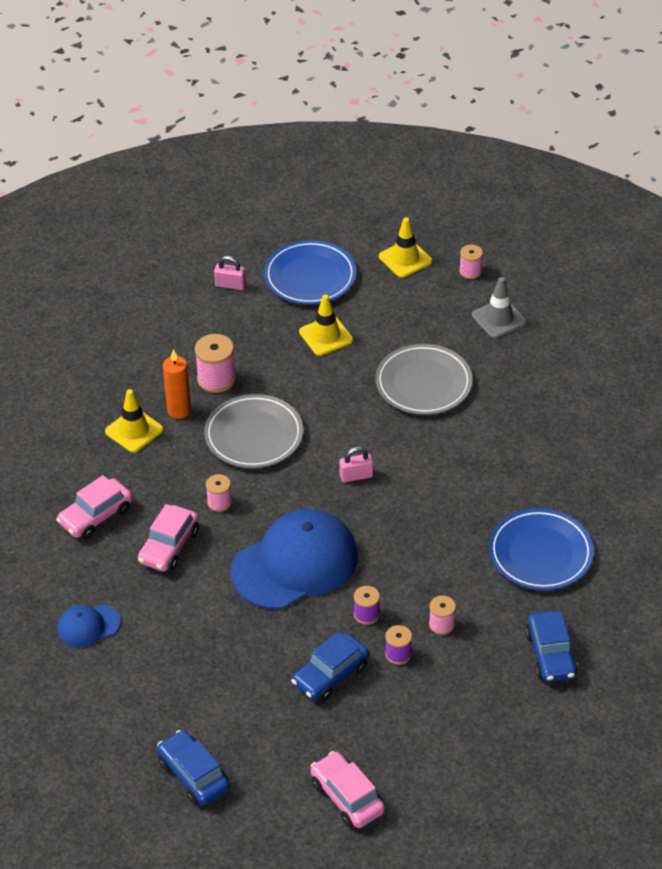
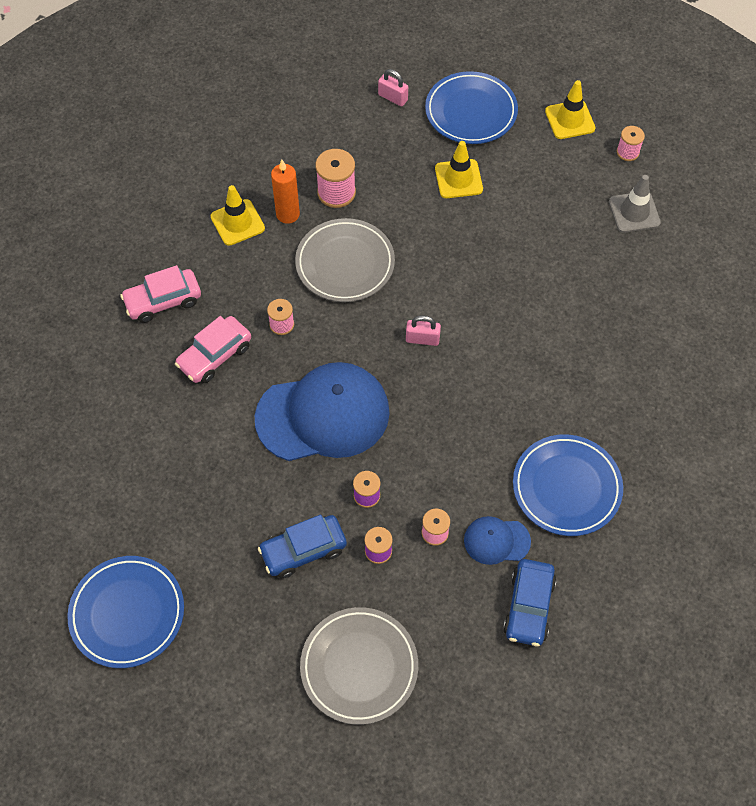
camera: 20 degrees right, 15 degrees up
blue cap [57,604,121,647] -> blue cap moved to [464,516,531,565]
blue car [157,730,230,805] -> blue plate [67,556,184,668]
pink car [310,751,385,828] -> none
grey plate [375,344,473,415] -> grey plate moved to [300,607,418,725]

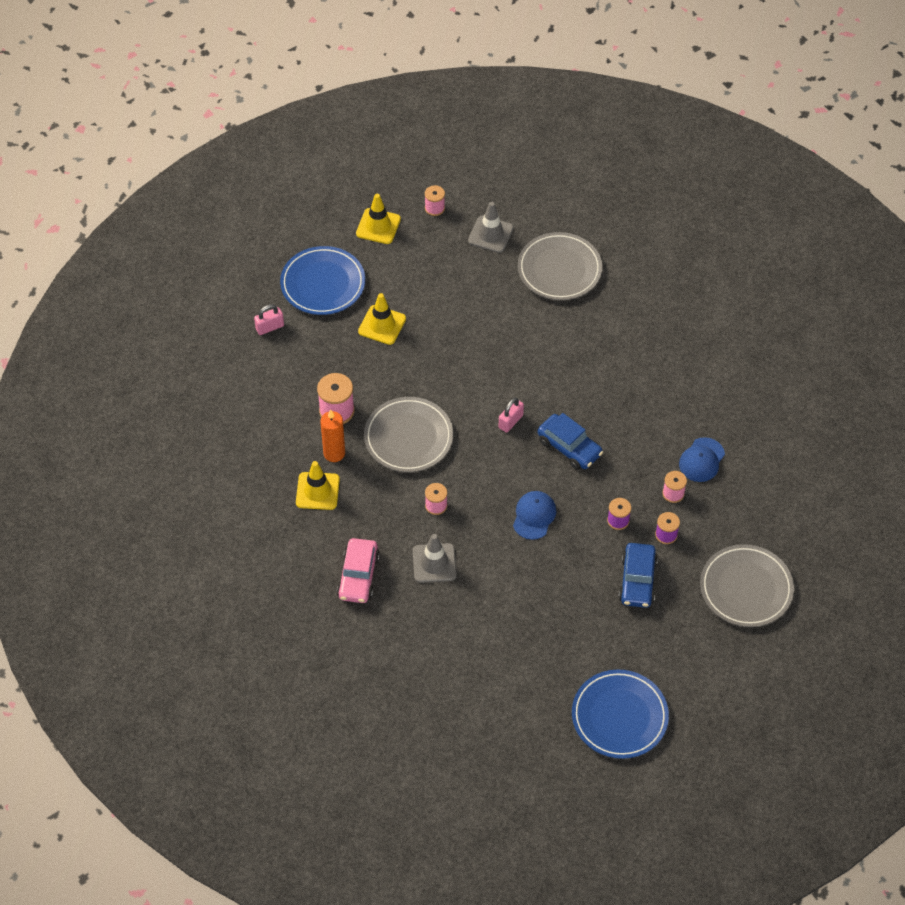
camera: 60 degrees left, 5 degrees down
pink car [175,316,251,383] -> grey traffic cone [413,534,457,583]
blue cap [255,362,390,461] -> blue cap [513,491,556,540], size x0.47
blue car [503,559,556,646] -> blue car moved to [537,413,603,470]
blue plate [513,434,623,536] -> none
none -> grey plate [518,232,602,300]

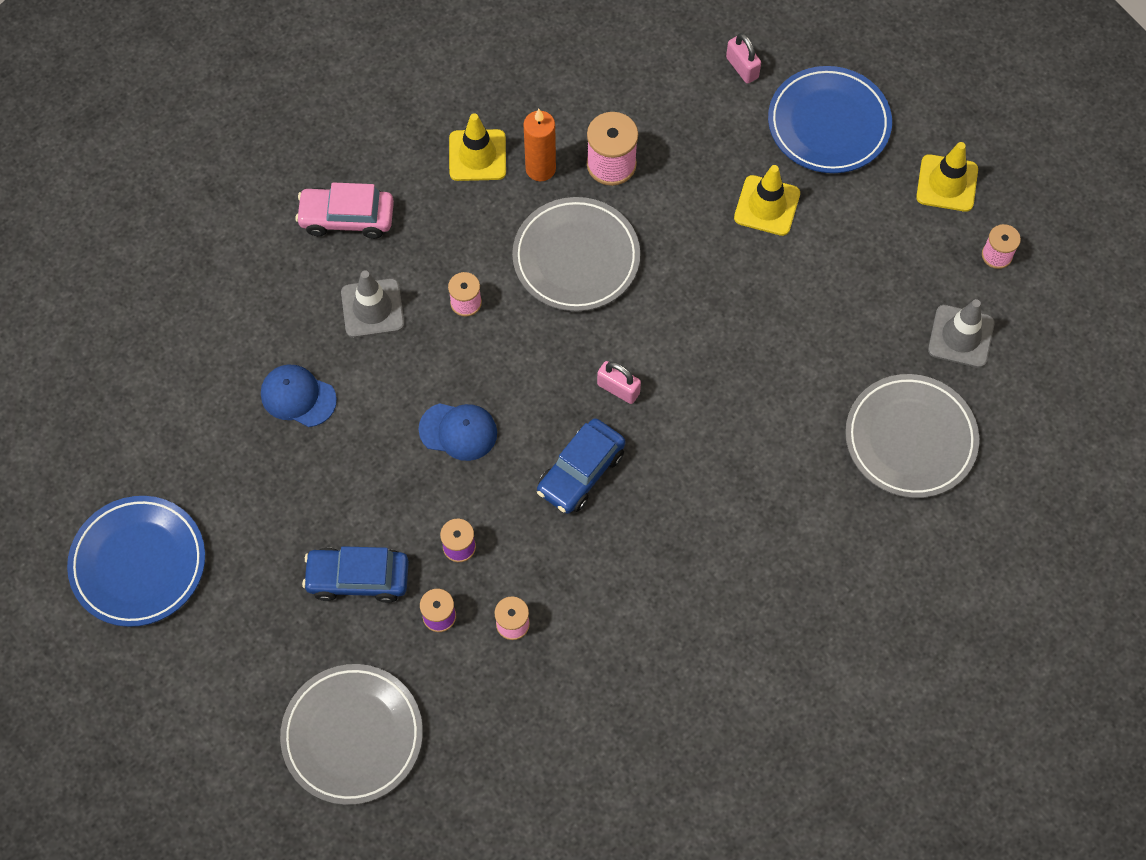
camera: 85 degrees right, 10 degrees up
blue cap [679,437,725,482] -> blue cap moved to [261,365,337,427]

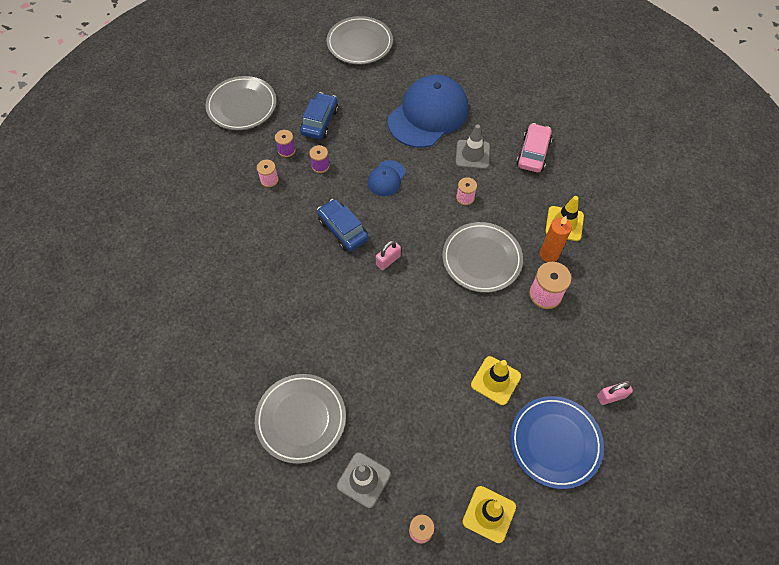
camera: 105 degrees right, 5 degrees down
blue plate [67,496,205,627] -> grey plate [326,16,393,65]
blue cap [261,365,337,427] -> blue cap [388,75,468,148], size x2.14

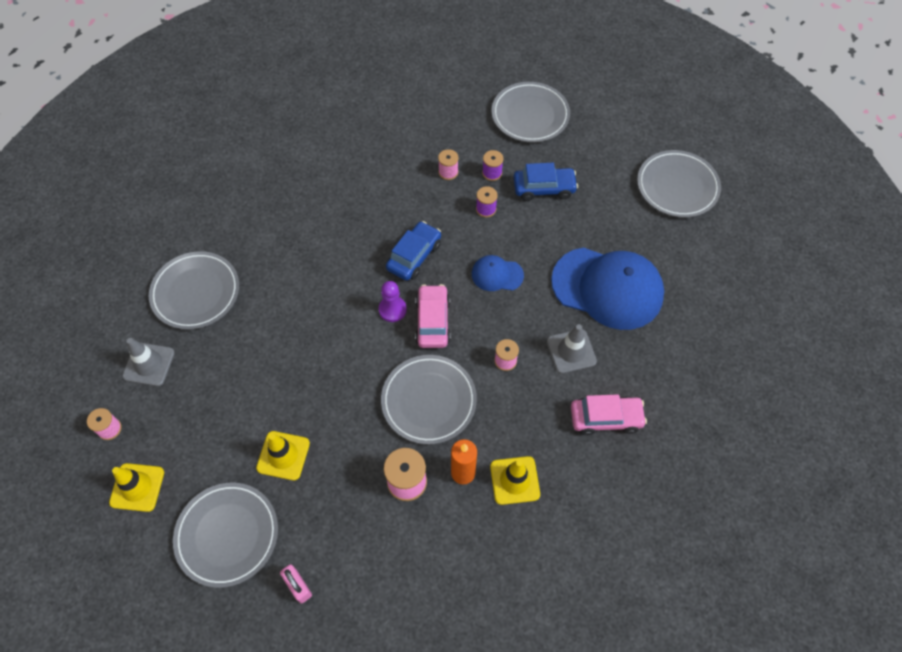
camera: 70 degrees right, 0 degrees up
pink padlock [376,241,401,270] -> purple pawn [379,281,407,322]
blue plate [510,396,604,489] -> grey plate [173,483,278,588]
none -> pink car [415,284,451,348]

